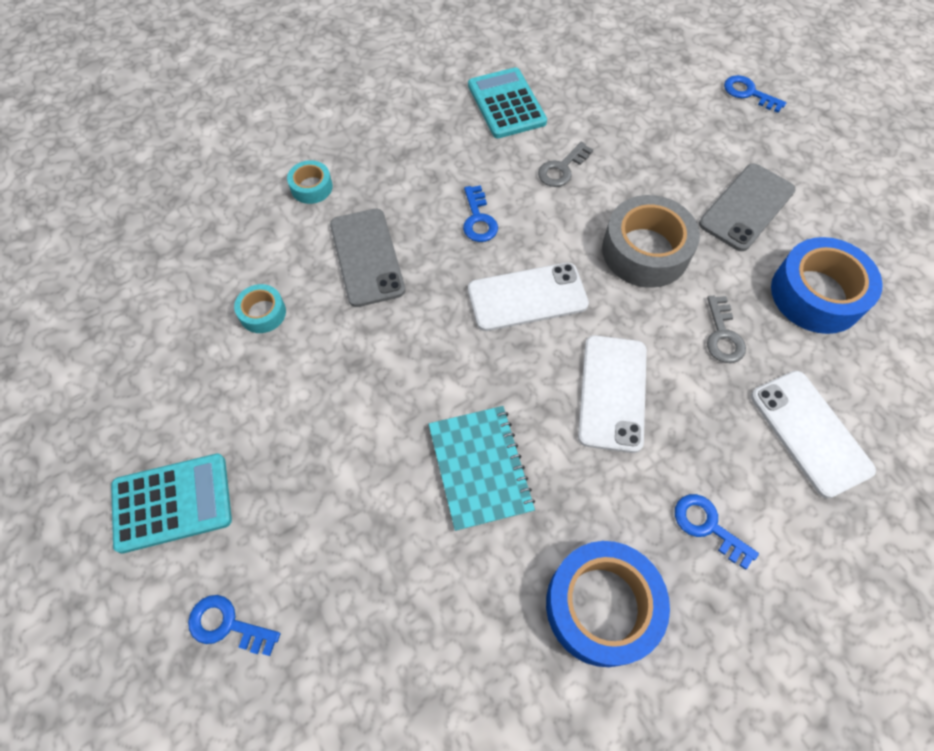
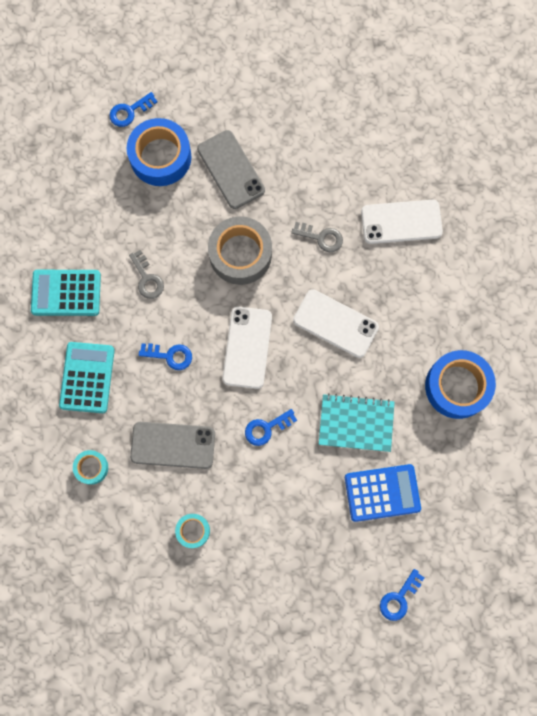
camera: 70 degrees left, 15 degrees up
turquoise calculator [111,454,232,554] -> turquoise calculator moved to [59,342,115,413]
blue key [675,494,759,570] -> blue key moved to [245,409,297,446]
blue tape [771,237,883,334] -> blue tape moved to [127,118,192,186]
none -> blue calculator [345,464,421,522]

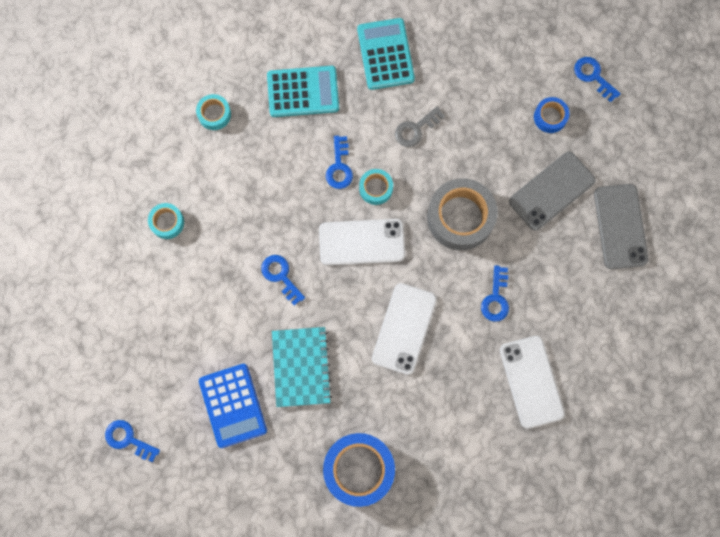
camera: 80 degrees right, 0 degrees up
blue tape [127,118,192,186] -> blue tape [534,97,569,133], size x0.51
grey phone [130,422,215,469] -> grey phone moved to [594,184,648,269]
grey key [291,222,343,252] -> blue key [481,265,509,322]
none -> turquoise tape [359,169,393,205]

